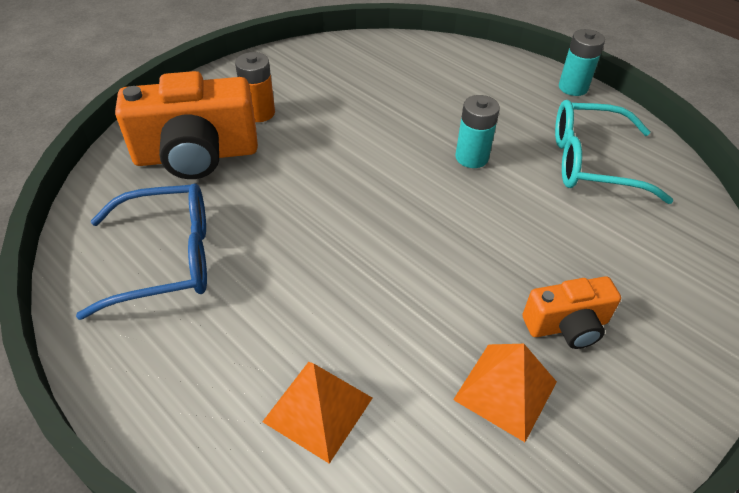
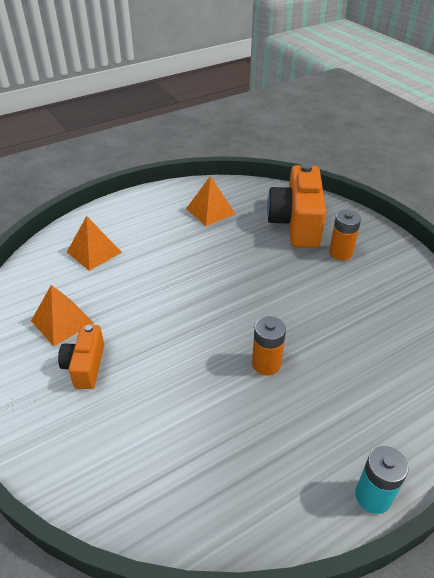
camera: 105 degrees right, 5 degrees down
blue glasses [76,183,207,320] -> orange pyramid [186,176,236,226]
turquoise battery [455,95,500,168] -> orange battery [252,316,286,376]
turquoise glasses [555,100,674,204] -> none

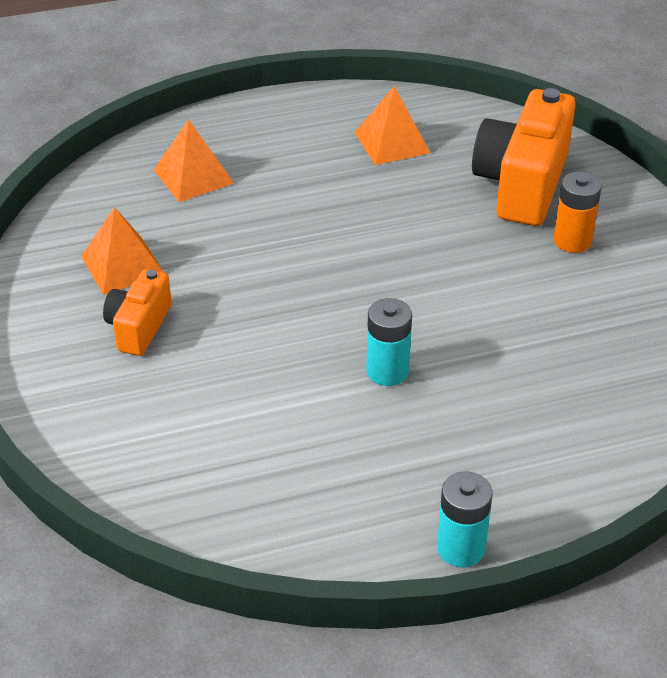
camera: 15 degrees right, 0 degrees up
orange battery [252,316,286,376] -> turquoise battery [367,298,412,386]

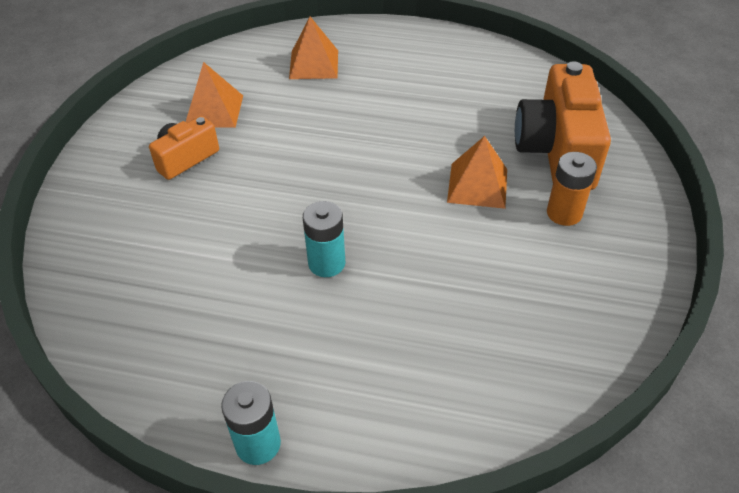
camera: 30 degrees right, 5 degrees up
orange pyramid [354,86,430,165] -> orange pyramid moved to [447,136,507,209]
orange camera [472,88,576,226] -> orange camera turned 45 degrees counterclockwise [515,61,611,190]

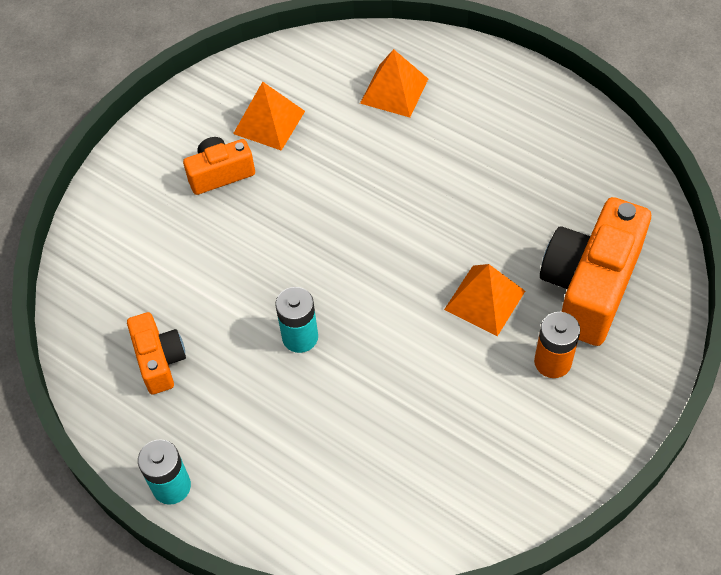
camera: 25 degrees right, 10 degrees up
none -> orange camera [127,312,186,395]

